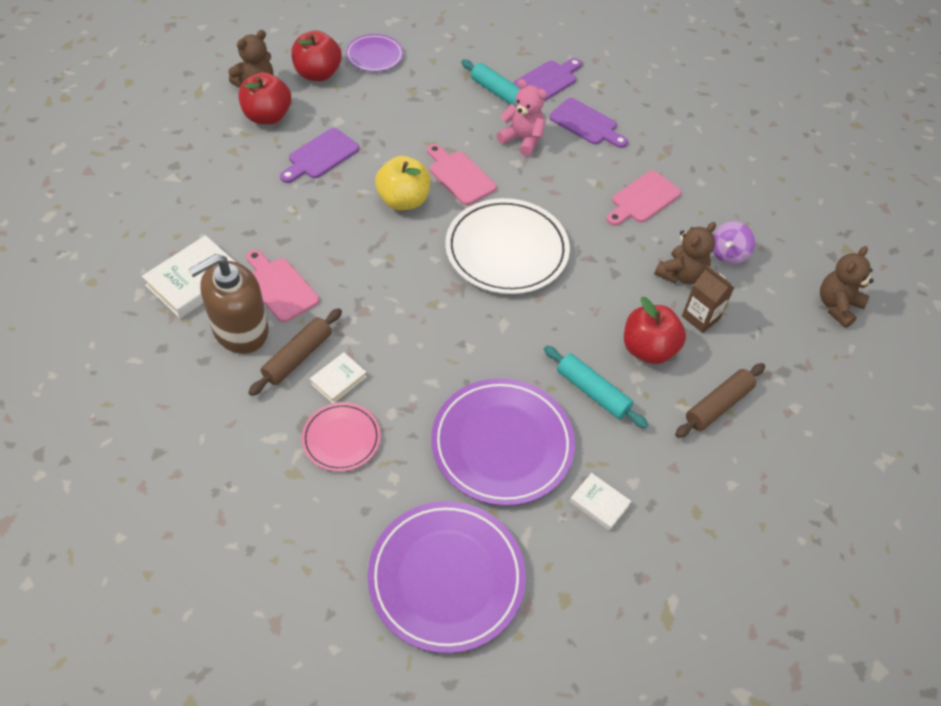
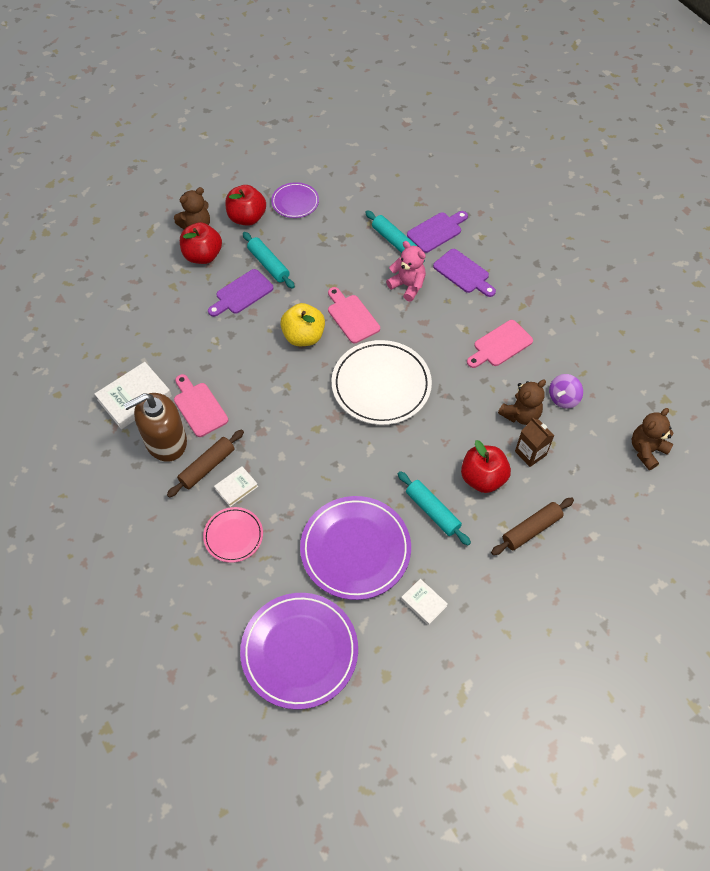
camera: 10 degrees right, 5 degrees up
none -> turquoise rolling pin [243,232,295,289]

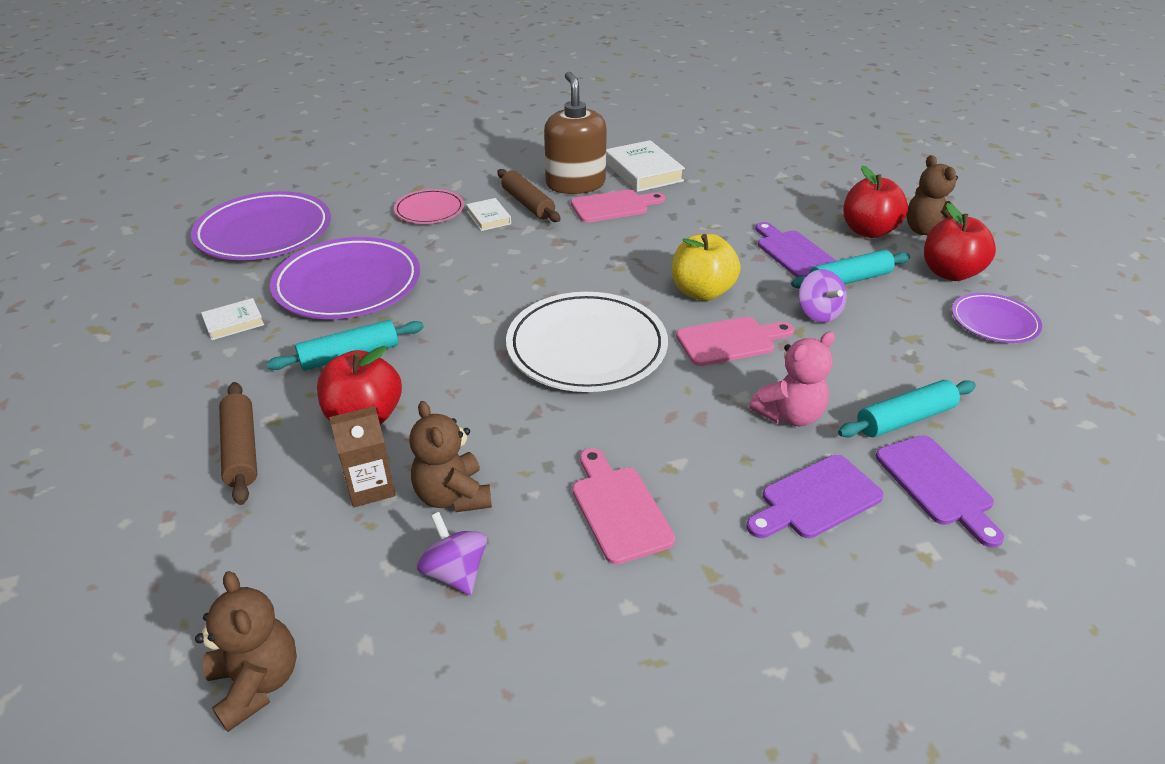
camera: 105 degrees right, 20 degrees down
none -> purple spinning top [799,269,847,323]

